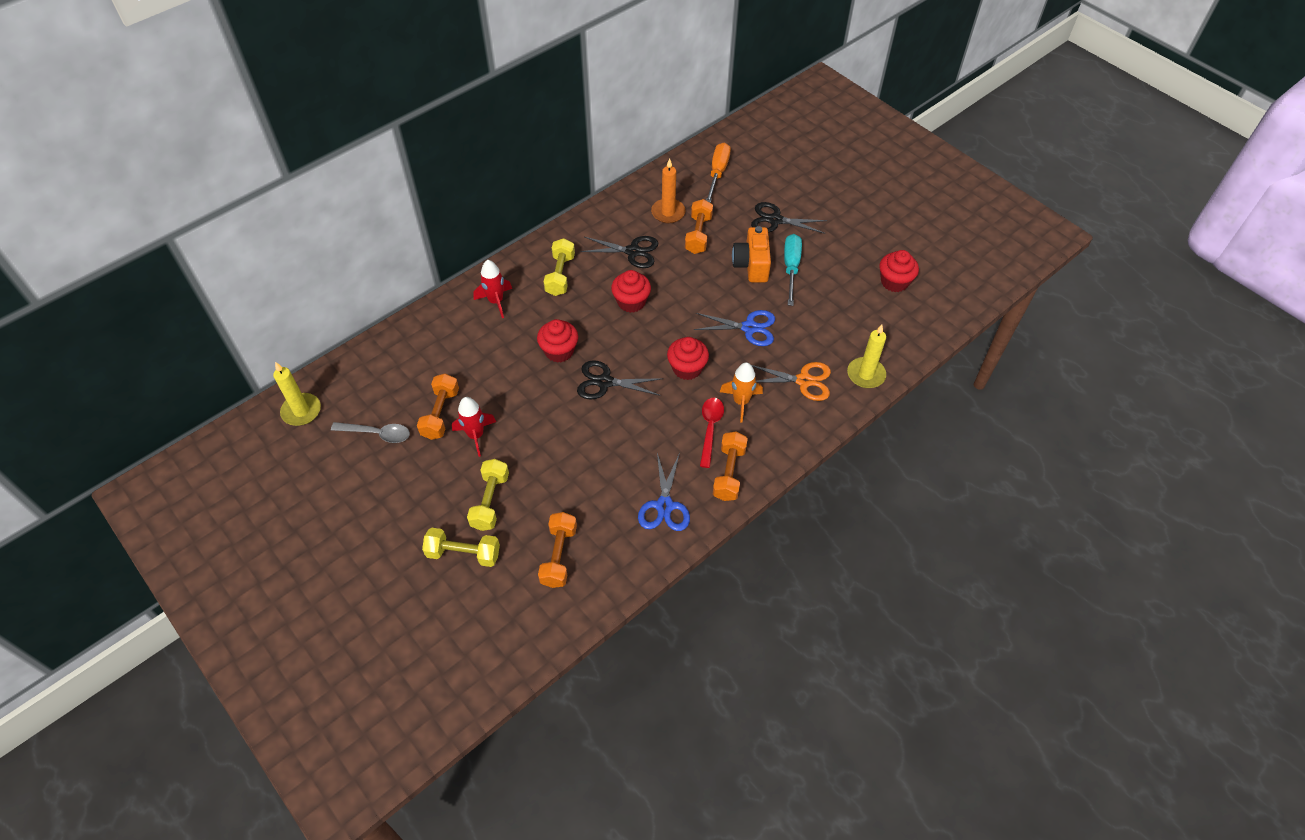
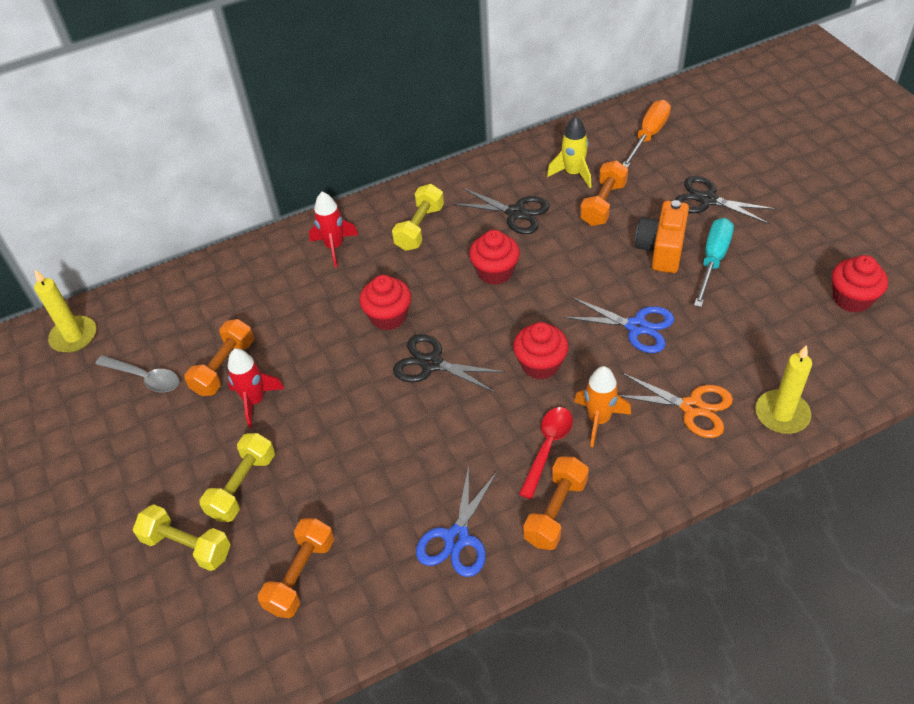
camera: 20 degrees right, 5 degrees down
orange candle [651,158,686,223] -> yellow rocket [547,116,591,188]

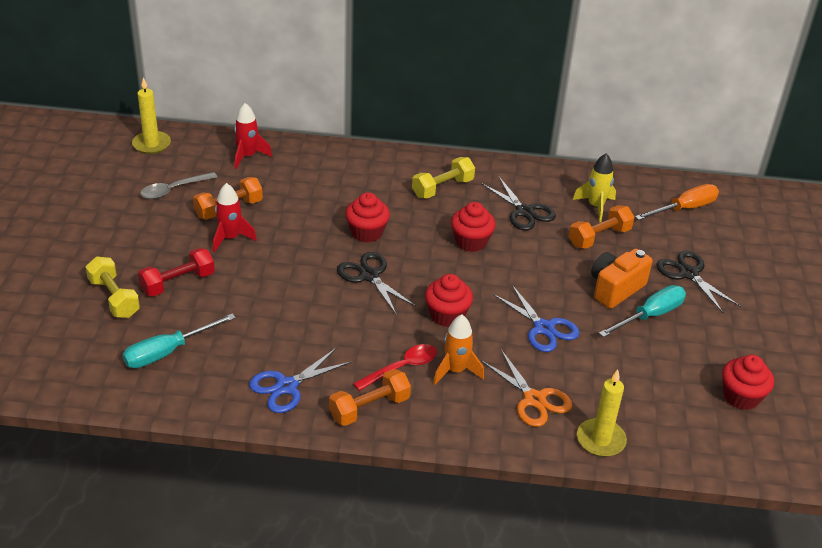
camera: 25 degrees right, 10 degrees down
grey spoon [95,355,179,392] -> grey spoon turned 90 degrees clockwise [140,172,218,199]
yellow dumbbell [199,433,275,522] -> red dumbbell [138,248,215,297]
orange dumbbell [258,518,334,618] -> turquoise screwdriver [123,314,236,368]
red rocket [309,192,358,267] -> red rocket moved to [234,103,272,169]

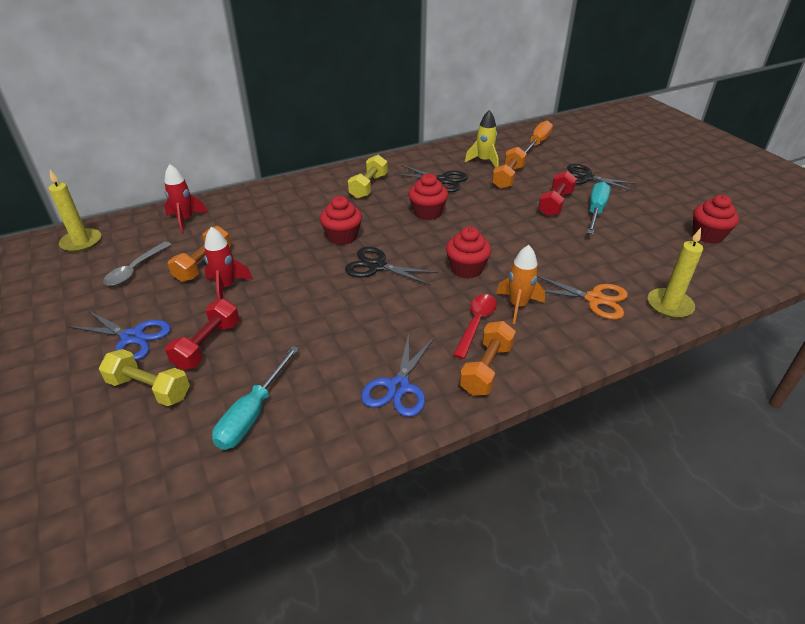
camera: 30 degrees left, 0 degrees up
blue scissors [493,285,579,352] -> blue scissors moved to [68,310,171,361]
orange camera [591,249,653,309] -> red dumbbell [538,171,577,216]

